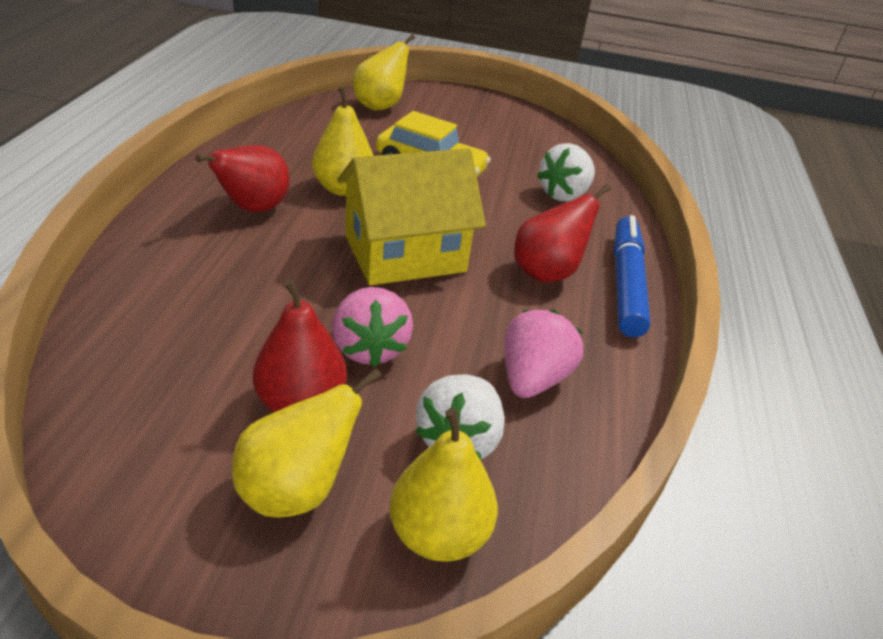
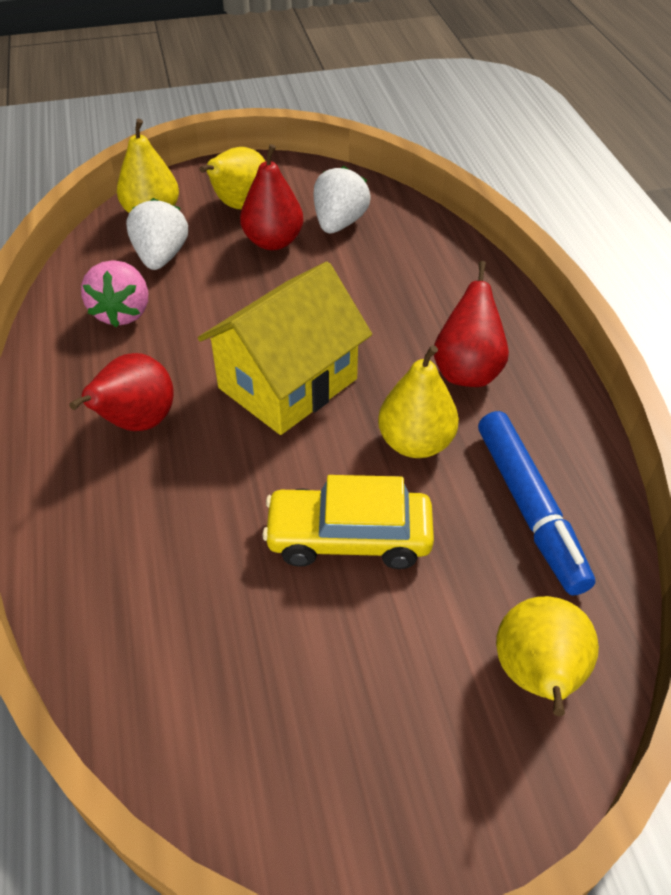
camera: 160 degrees right, 10 degrees up
pink strawberry [332,287,413,367] -> none
white strawberry [537,143,595,201] -> white strawberry moved to [313,166,371,233]
blue marker [614,215,650,337] -> blue marker moved to [478,411,595,596]

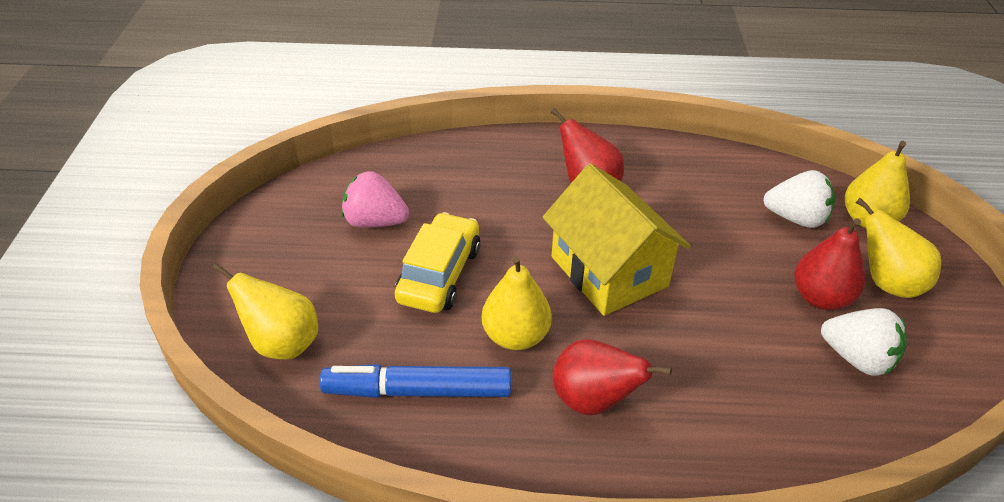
camera: 105 degrees right, 5 degrees down
pink strawberry [81,260,148,327] -> pink strawberry moved to [342,171,409,228]

